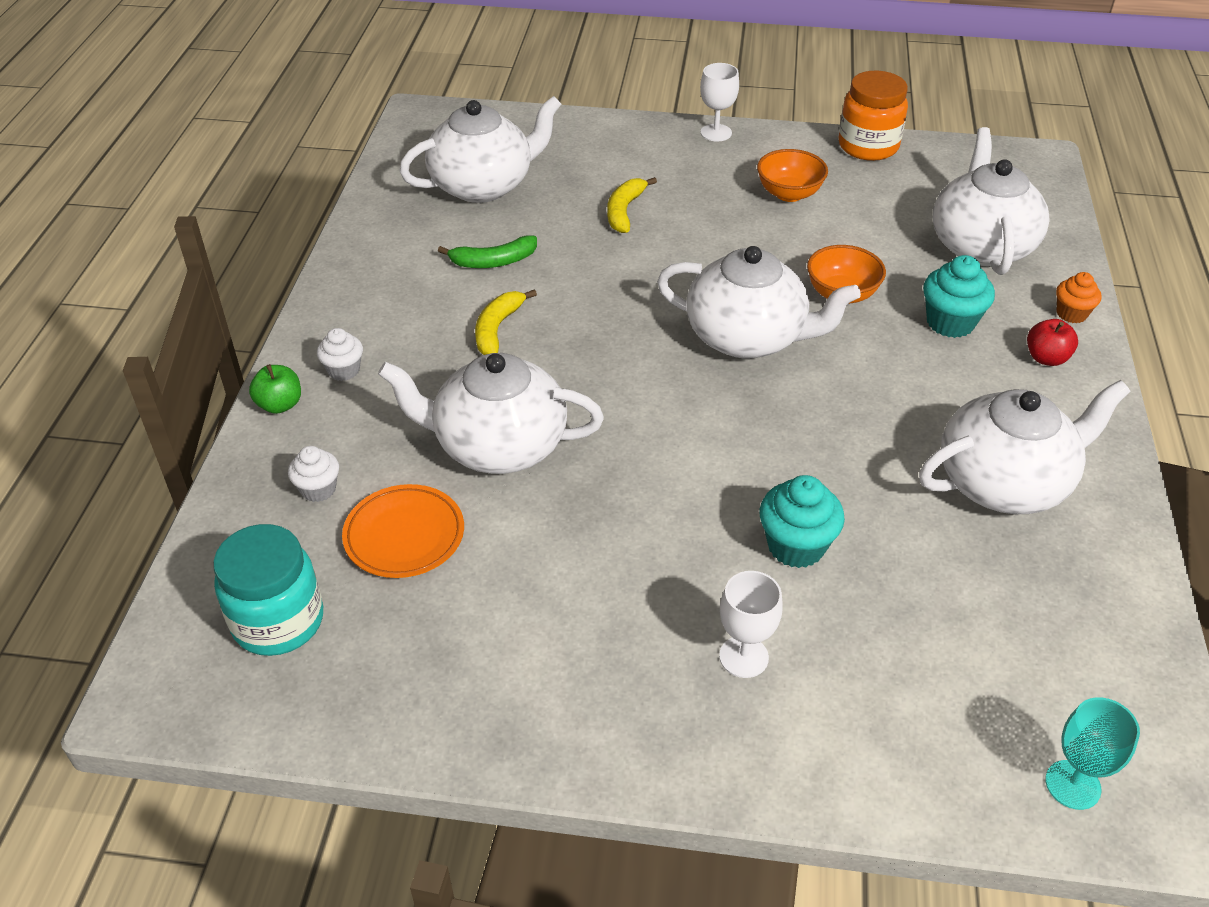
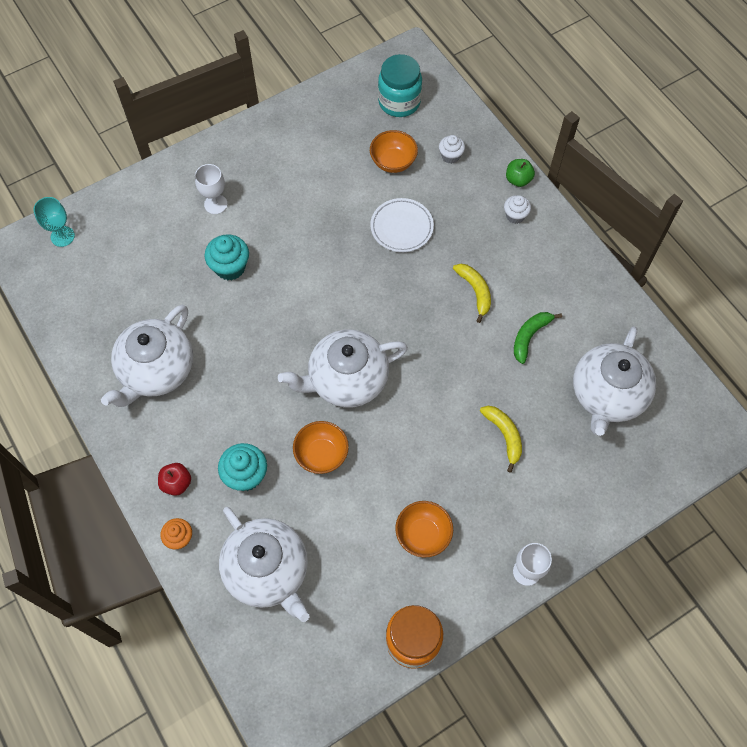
camera: 140 degrees right, 20 degrees up
orange plate [342,484,464,578] -> orange bowl [370,130,418,173]
white teapot [378,353,604,474] -> white plate [370,198,434,252]

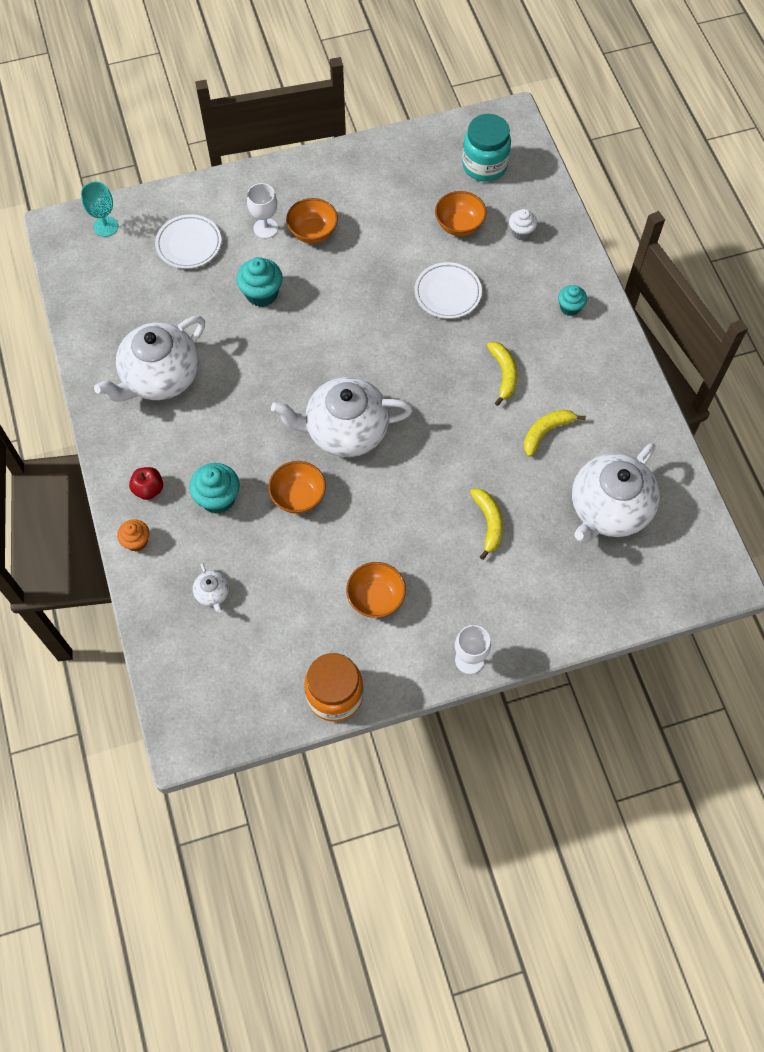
camera: 15 degrees right, 0 degrees up
white teapot [219,507,309,622] -> white teapot [193,563,229,613], size x0.41
white cupcake [504,195,531,224] -> turquoise cupcake [558,285,587,316]
green apple [506,159,535,187] -> none
green banana [514,312,562,364] -> yellow banana [524,409,586,457]
none -> white plate [155,214,221,269]
none -> orange bowl [286,198,338,244]

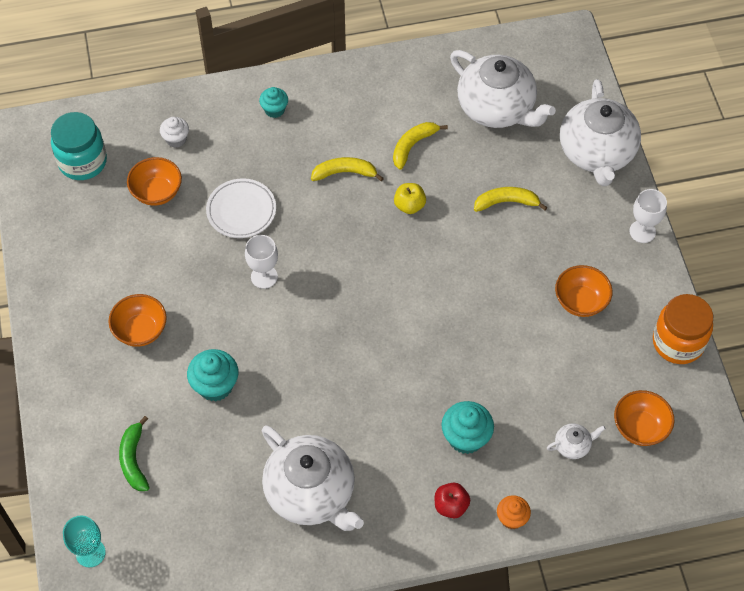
camera: 85 degrees left, 5 degrees down
white plate [155,214,221,269] -> green banana [119,416,150,491]
white goblet [247,183,278,238] -> white goblet moved to [245,235,278,289]
orange bowl [268,461,326,514] -> orange bowl moved to [614,390,674,446]
white teapot [271,377,413,457] -> white teapot moved to [560,79,641,186]
yellow banana [524,409,586,457] -> yellow banana turned 75 degrees clockwise [393,122,448,170]
none -> yellow apple [394,183,426,214]

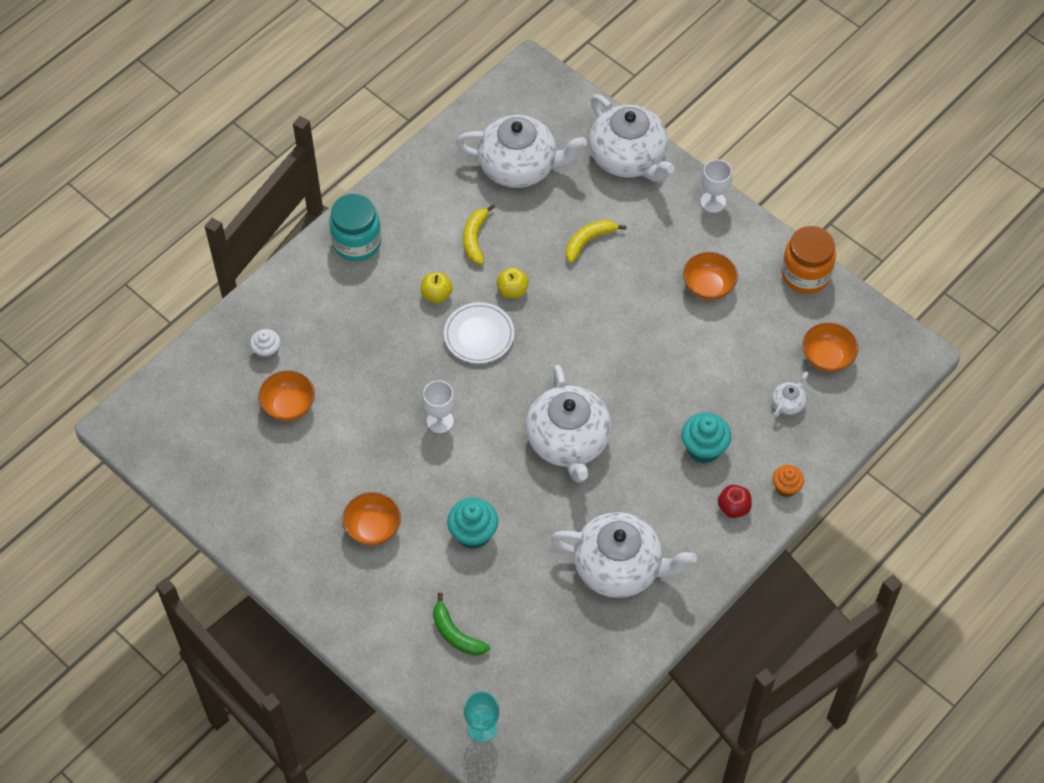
camera: 35 degrees left, 0 degrees up
turquoise jar [51,112,107,180] -> turquoise jar moved to [329,194,381,261]
white plate [206,178,276,238] -> white plate moved to [444,302,514,364]
turquoise cupcake [259,87,288,118] -> none
yellow banana [311,157,384,182] -> yellow apple [421,272,453,303]
none -> white teapot [526,365,611,482]

